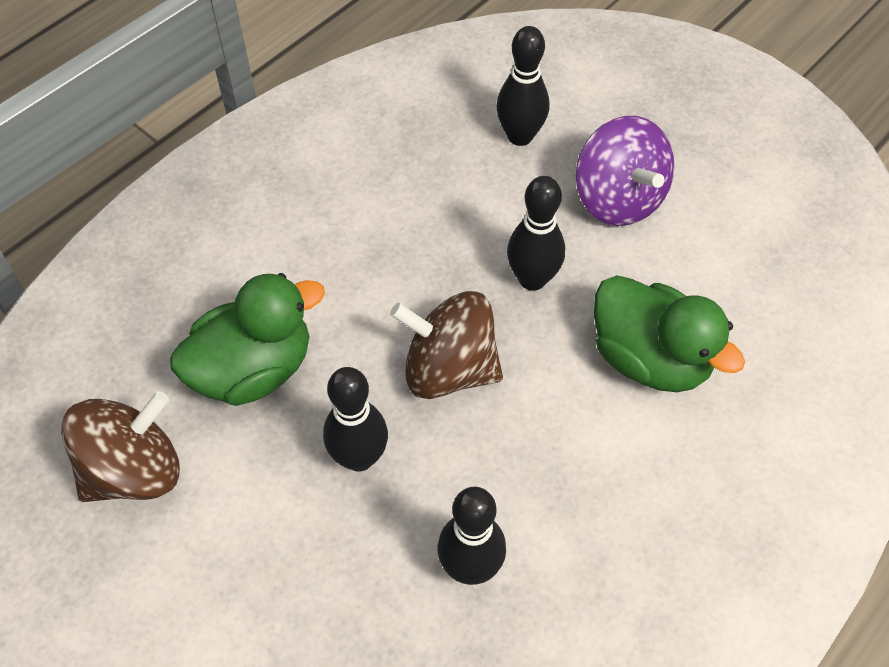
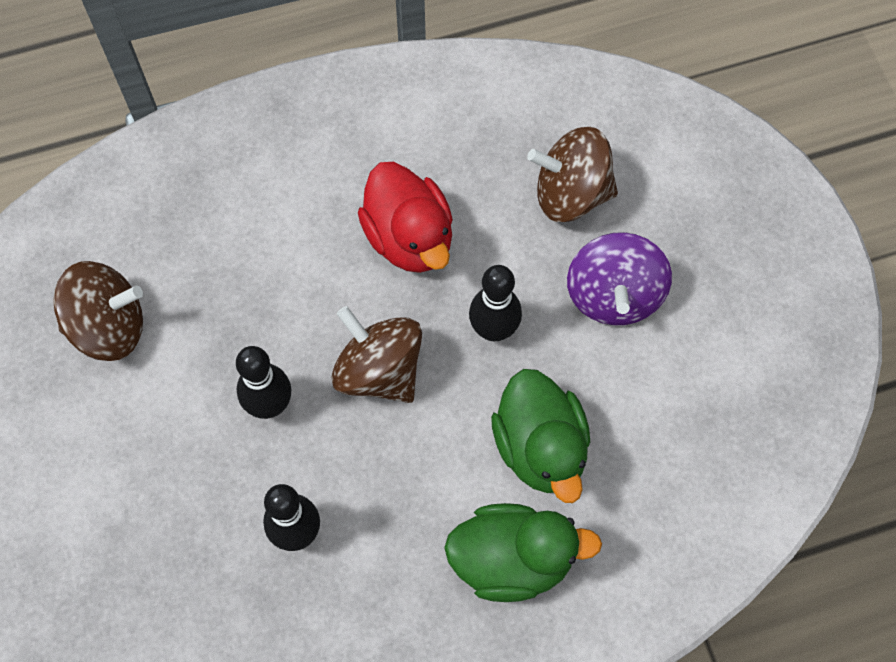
camera: 30 degrees right, 10 degrees up
green duck [170,273,325,406] -> green duck moved to [444,503,602,602]
black bowling pin [496,26,549,146] -> brown spinning top [527,127,618,222]
none -> red duck [358,162,453,273]

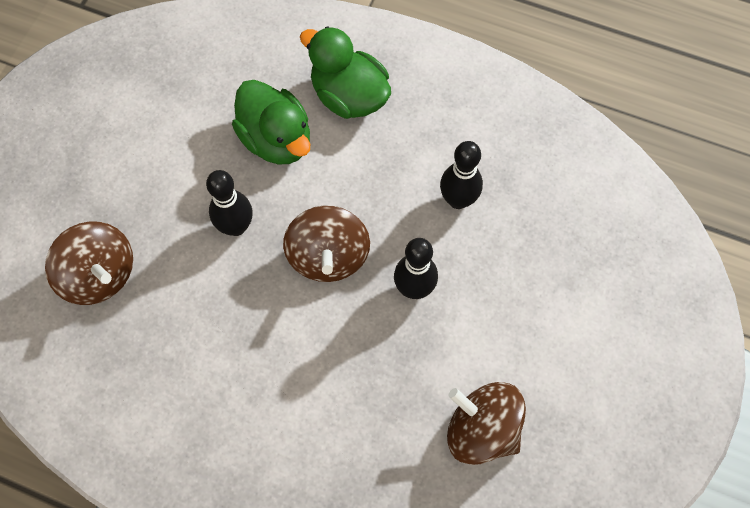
camera: 140 degrees left, 0 degrees up
red duck [358,162,453,273] -> none
green duck [491,369,590,503] -> green duck turned 120 degrees clockwise [232,80,310,165]
purple spinning top [567,232,672,326] -> none

